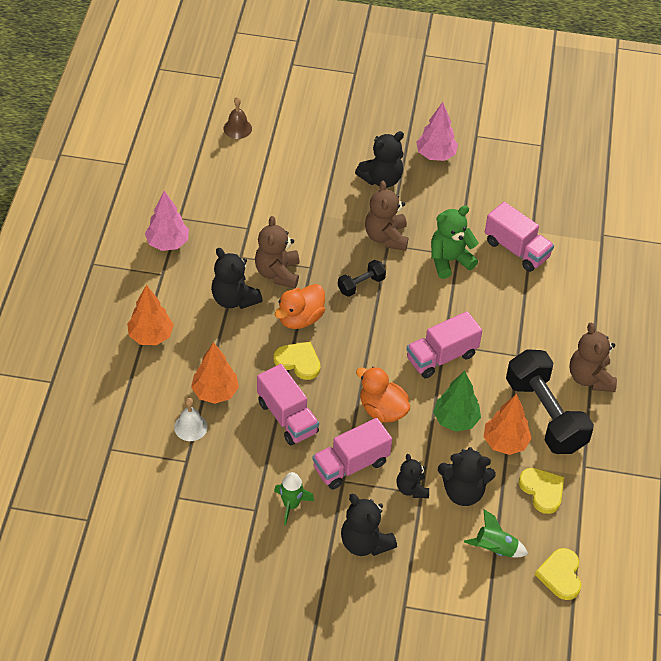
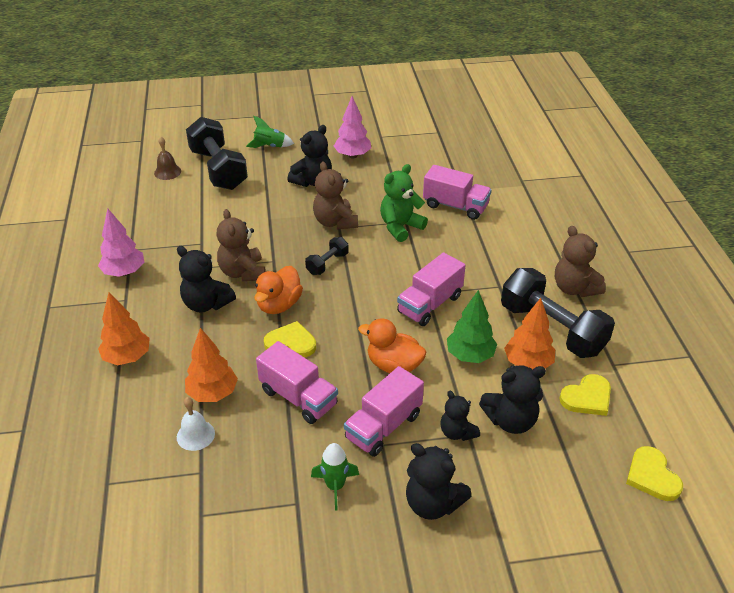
camera: 15 degrees left, 10 degrees down
green rocket [464,510,528,557] -> green rocket moved to [246,116,294,148]
yellow heart [519,468,564,514] -> yellow heart turned 105 degrees clockwise [559,374,611,416]
none -> black dumbbell [186,117,248,190]

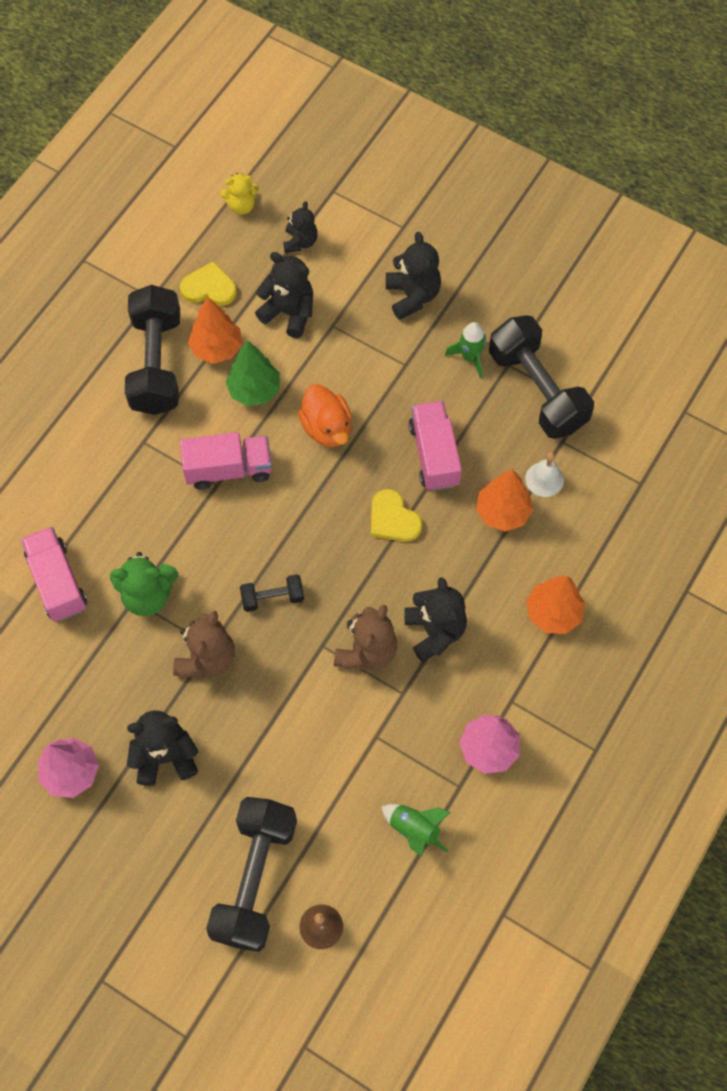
camera: 140 degrees left, 25 degrees up
green rocket [246,116,294,148] -> green rocket moved to [382,804,451,857]
orange duck [254,266,303,314] -> none
pink truck [344,366,424,457] -> none
black teddy bear [440,391,480,441] -> black teddy bear moved to [283,202,318,253]
brown teddy bear [555,226,606,297] -> none
yellow heart [626,446,683,501] -> yellow teddy bear [220,173,259,215]
none -> black dumbbell [489,315,594,439]

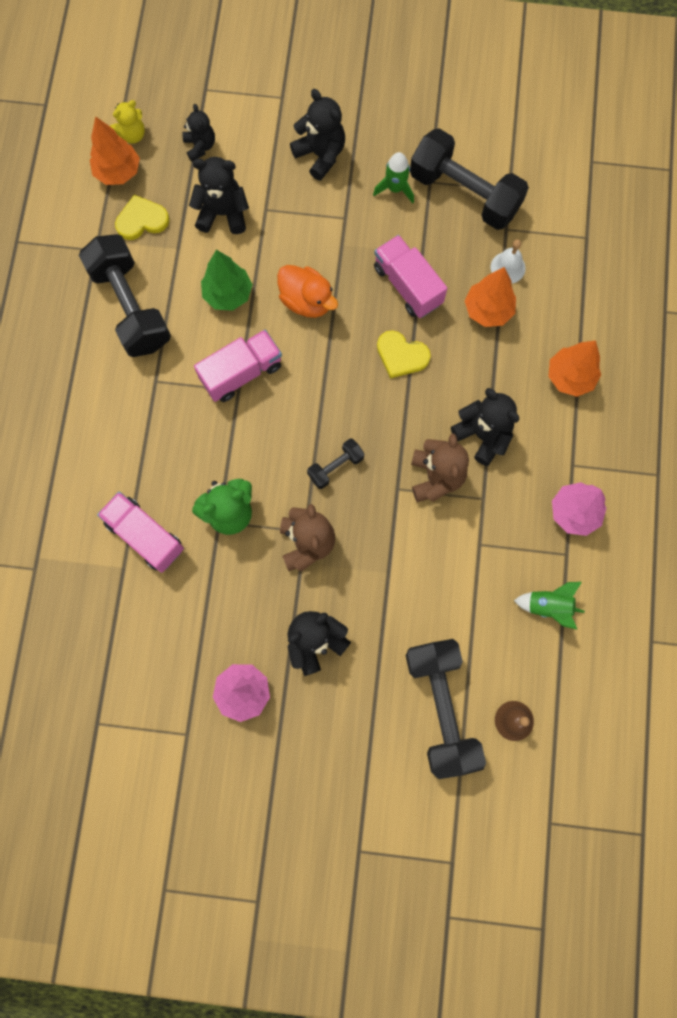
camera: 25 degrees left, 10 degrees up
orange tree [188,297,242,364] -> orange tree moved to [90,116,140,185]

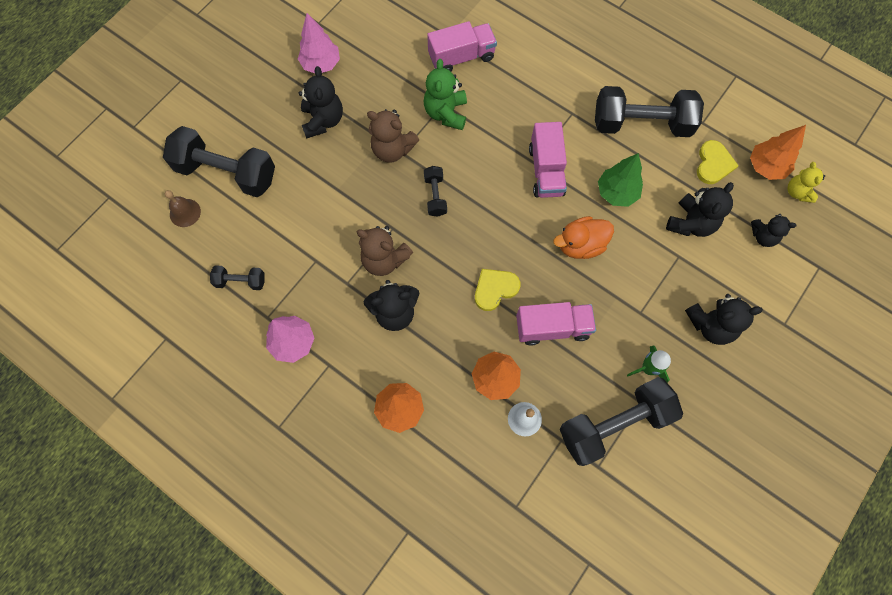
camera: 120 degrees right, 5 degrees down
green rocket [514,582,585,629] -> black dumbbell [210,265,265,290]

